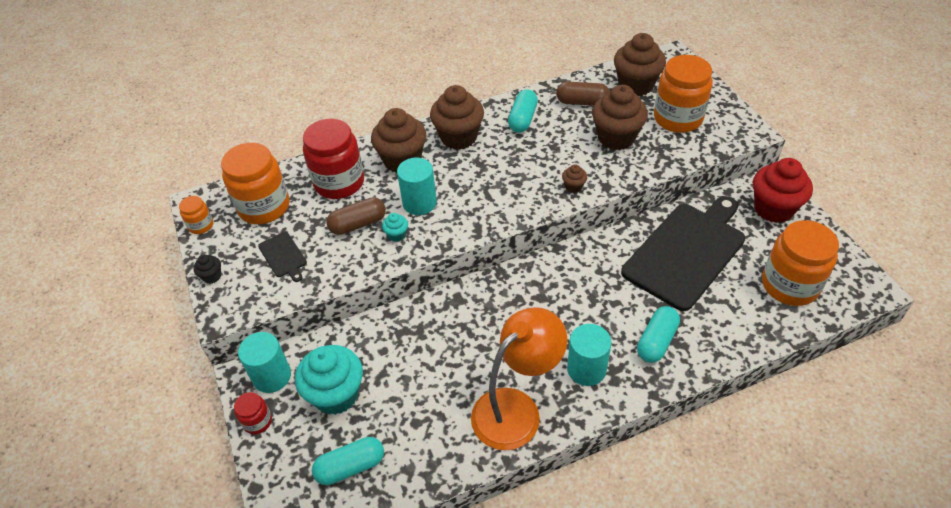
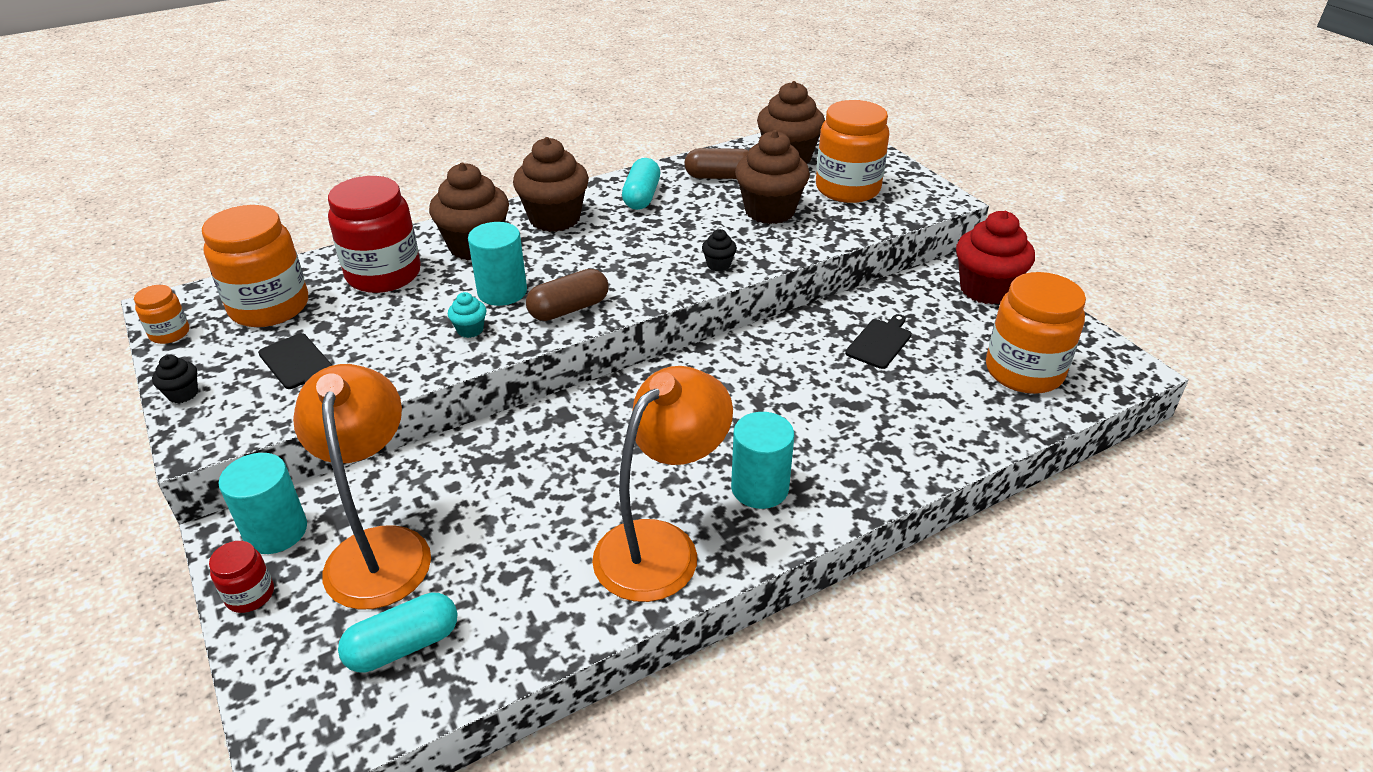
camera: 10 degrees left, 10 degrees down
turquoise cupcake [295,345,363,415] -> orange lamp [293,364,431,610]
brown capsule [326,197,386,235] -> brown capsule moved to [526,269,609,321]
brown cupcake [562,164,587,193] -> black cupcake [702,229,737,272]
black cutting board [621,196,745,311] -> black cutting board [845,314,912,369], size x0.41
turquoise capsule [637,306,680,363] -> none

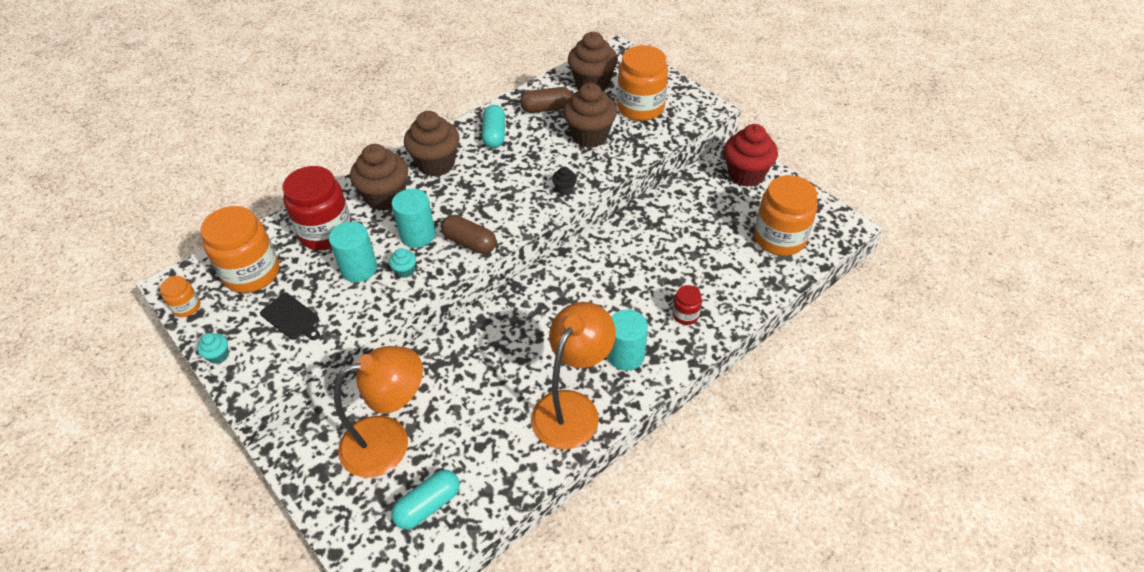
camera: 10 degrees left, 10 degrees up
black cupcake [152,355,198,403] -> turquoise cupcake [197,333,229,364]
red jar [209,541,274,613] -> red jar moved to [672,285,702,325]
turquoise cylinder [219,453,307,554] -> turquoise cylinder moved to [329,222,377,282]
orange lamp [293,364,431,610] -> orange lamp turned 90 degrees clockwise [334,346,423,478]
brown capsule [526,269,609,321] -> brown capsule turned 75 degrees clockwise [441,215,496,254]
black cutting board [845,314,912,369] -> none

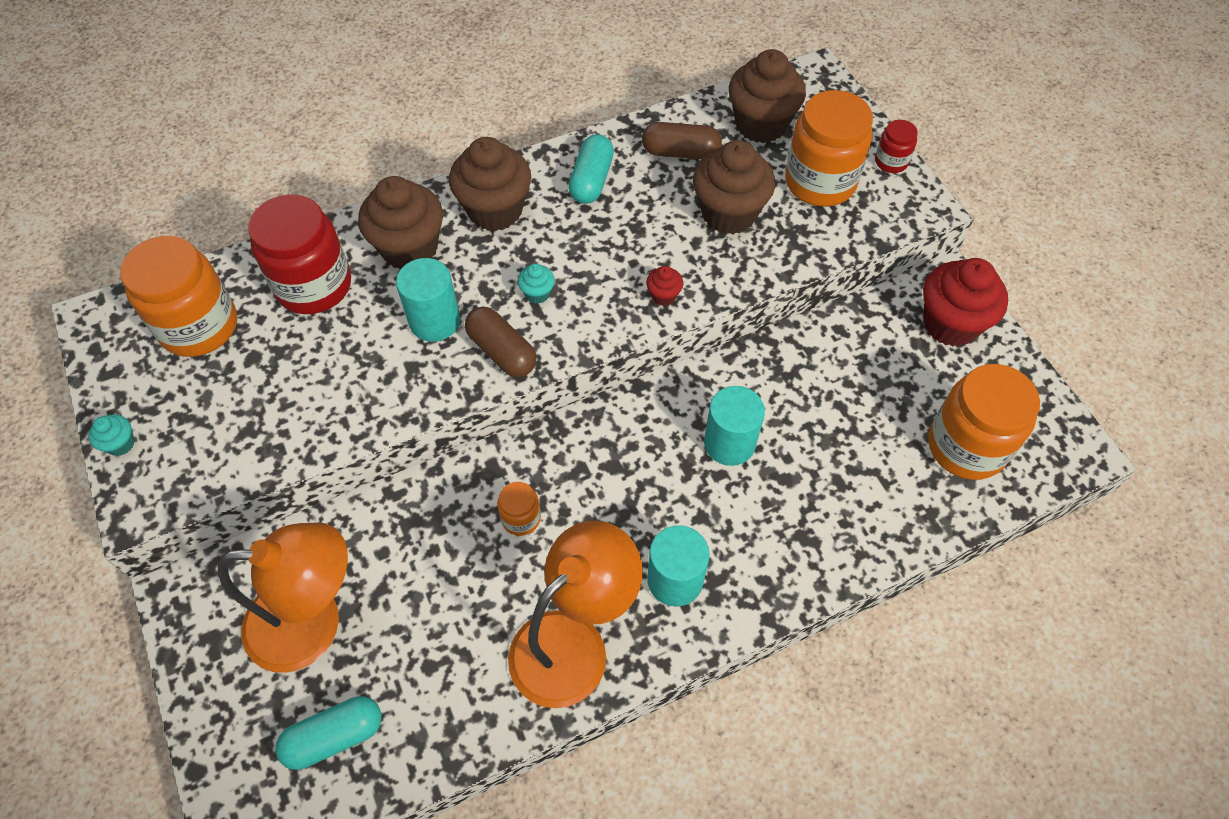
camera: 15 degrees right, 10 degrees up
orange jar [160,276,200,317] -> orange jar moved to [497,482,541,536]
black cutting board [260,293,320,340] -> none
turquoise cylinder [329,222,377,282] -> turquoise cylinder moved to [704,386,765,466]
turquoise cupcake [389,248,416,278] -> turquoise cupcake moved to [518,264,555,304]
black cupcake [552,167,577,195] -> red cupcake [646,266,683,306]
red jar [672,285,702,325] -> red jar moved to [875,120,918,173]

